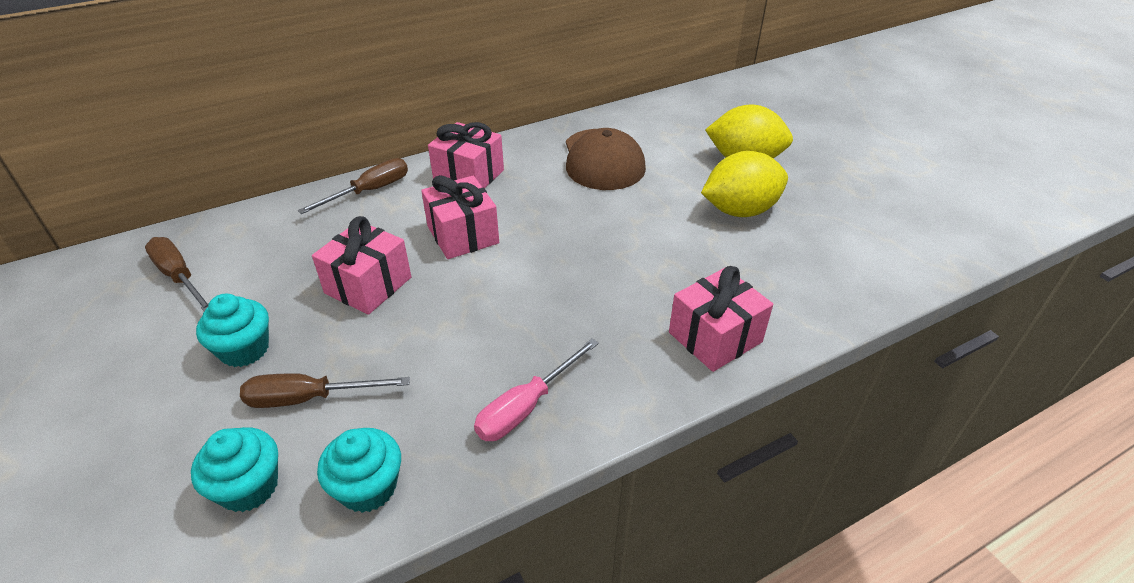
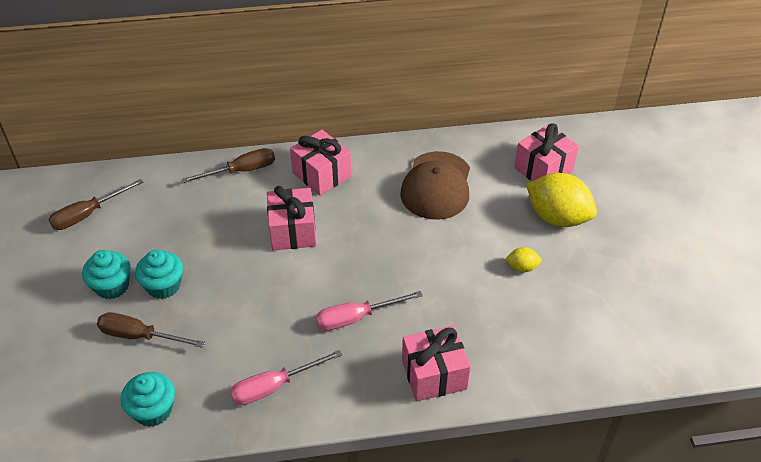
camera: 20 degrees right, 5 degrees up
brown screwdriver [145,237,209,311] -> brown screwdriver turned 105 degrees counterclockwise [49,179,144,230]
turquoise cupcake [191,427,278,512] -> turquoise cupcake moved to [135,250,183,299]
pink gift [312,216,411,315] -> pink gift moved to [514,123,579,181]
yellow lemon [701,151,788,217] -> yellow lemon [505,247,542,272], size x0.46
none -> pink screwdriver [316,291,423,331]

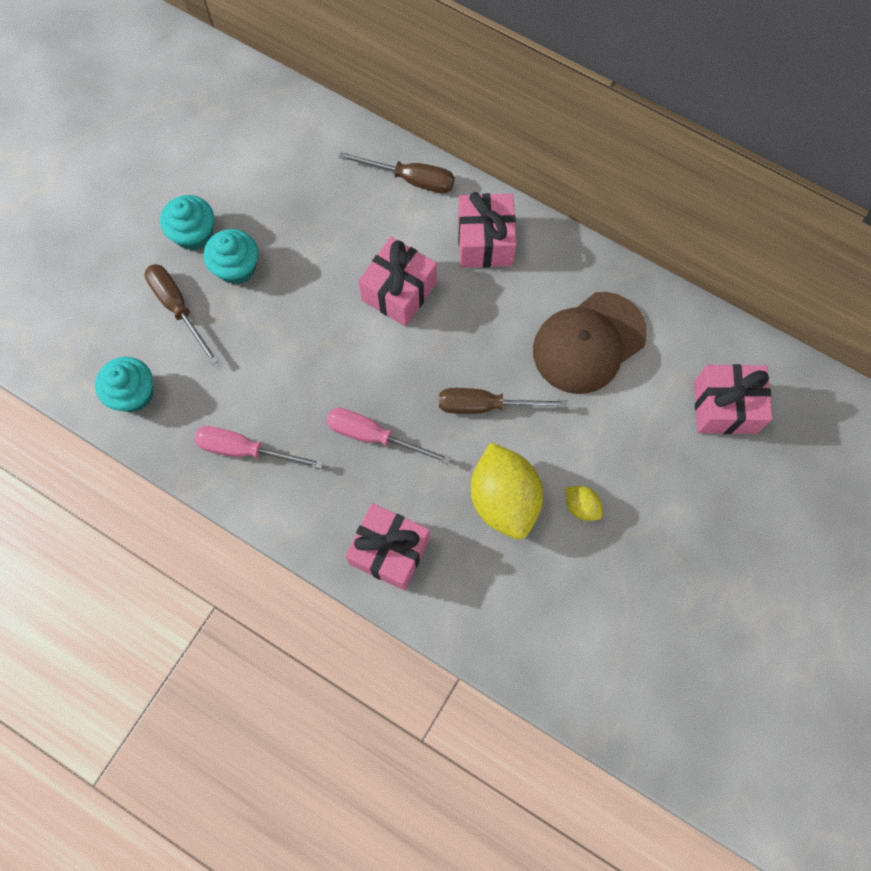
camera: 40 degrees right, 25 degrees up
brown screwdriver [49,179,144,230] -> brown screwdriver moved to [439,388,568,414]
yellow lemon [526,173,597,227] -> yellow lemon moved to [471,442,543,539]

